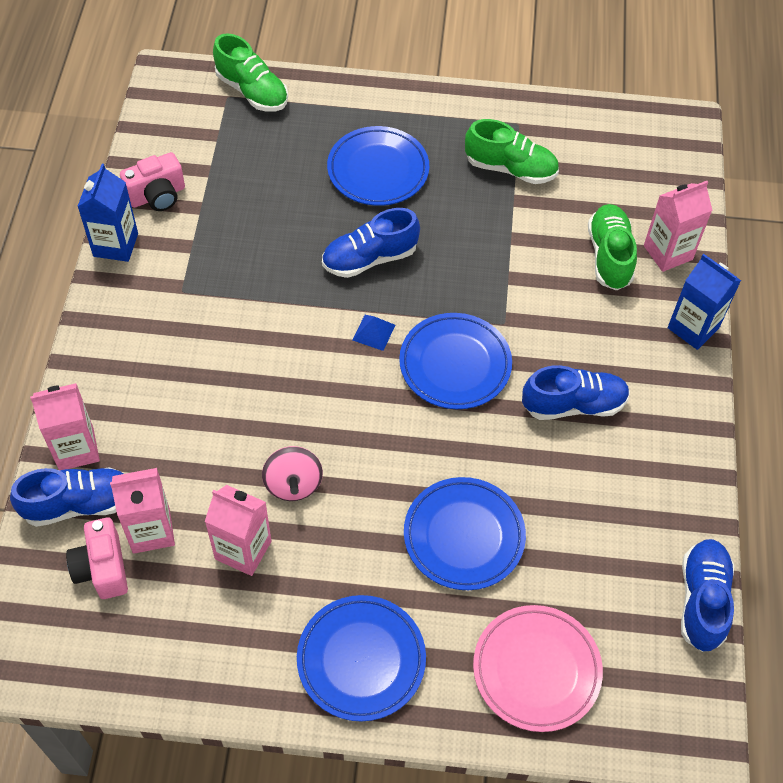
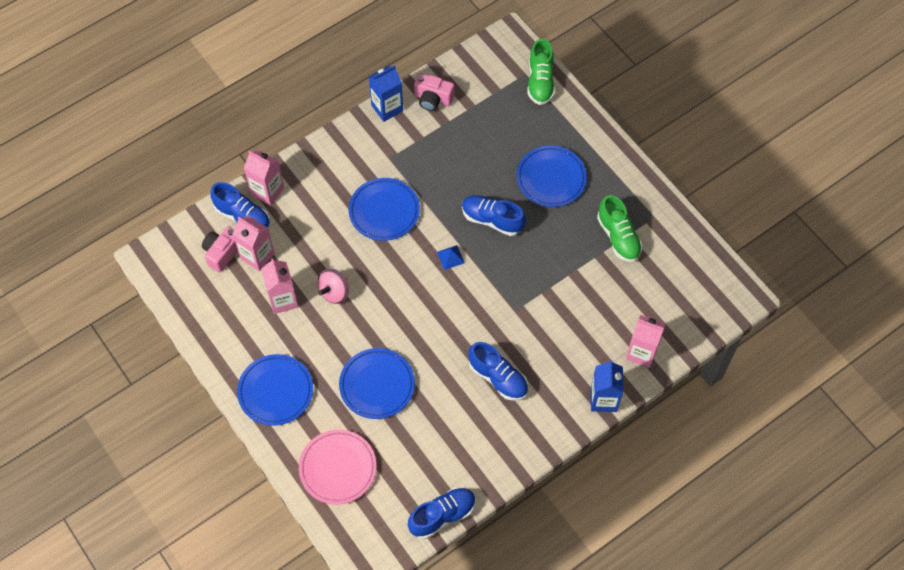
camera: 50 degrees right, 5 degrees up
blue plate [399,313,512,409] -> blue plate moved to [349,178,420,241]
green shoe [588,204,637,291] -> none

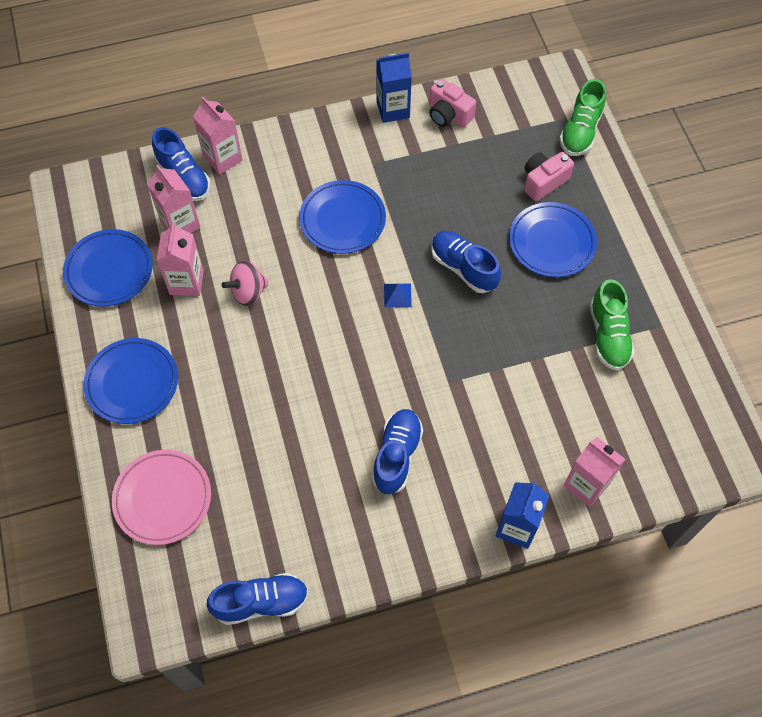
camera: 20 degrees right, 0 degrees up
pink camera [202,226,238,273] -> pink camera moved to [524,152,574,201]
blue plate [339,348,415,419] -> blue plate moved to [63,229,153,307]
blue shoe [468,342,528,401] -> blue shoe turned 135 degrees counterclockwise [372,409,423,495]

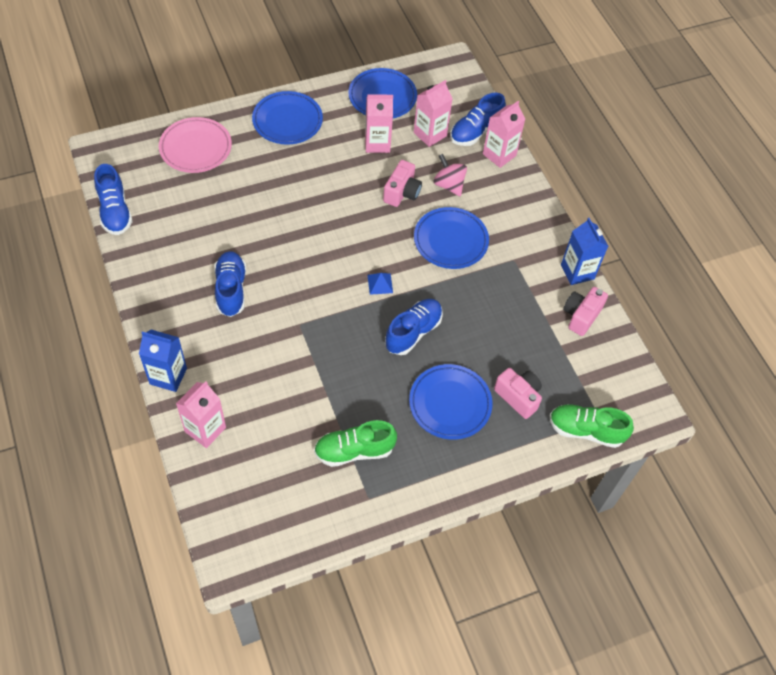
camera: 80 degrees right, 5 degrees down
pink spinning top [222,261,269,306] -> pink spinning top moved to [434,154,467,196]
blue shoe [372,409,423,495] -> blue shoe turned 105 degrees counterclockwise [214,251,246,317]
none -> pink camera [383,160,422,207]

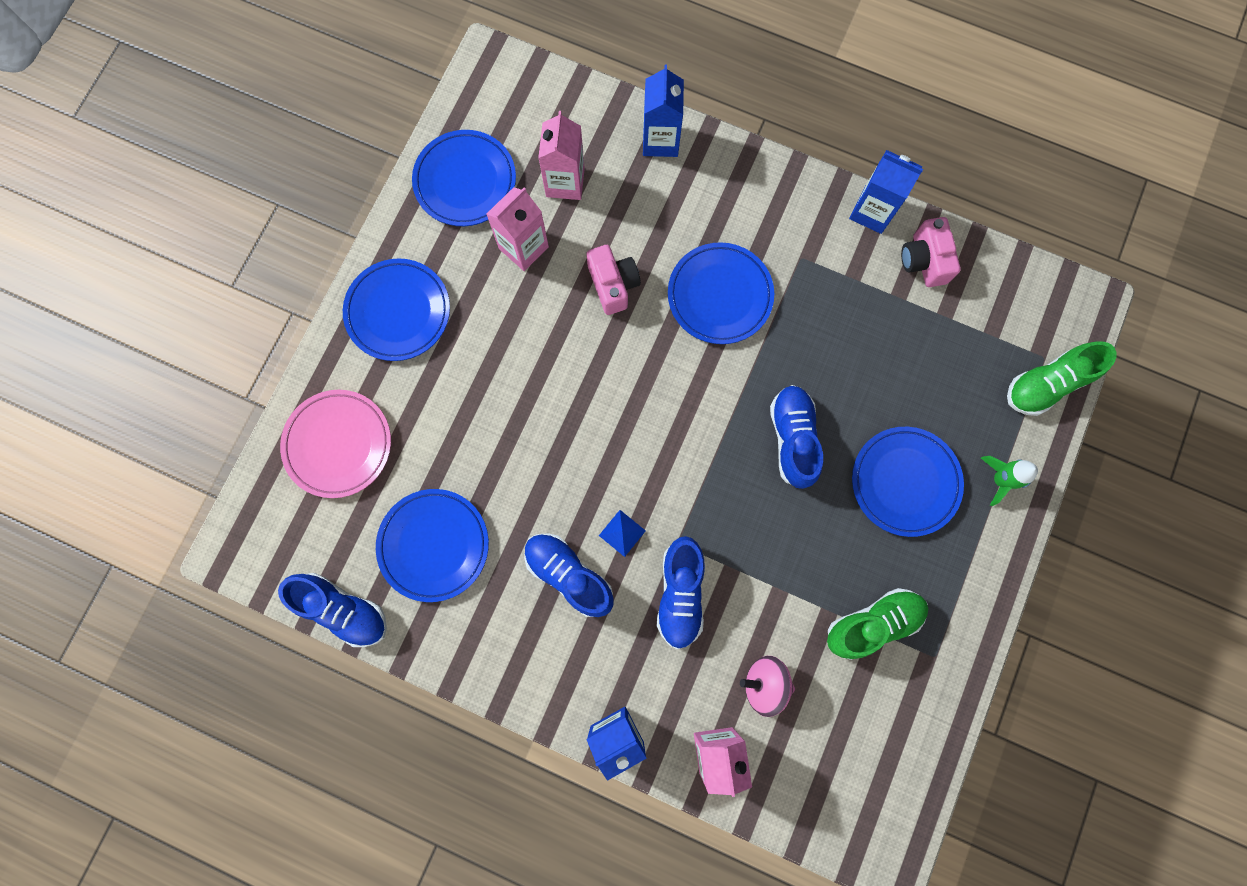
camera: 40 degrees left, 20 degrees up
green shoe [314,420,397,467] -> green shoe turned 150 degrees counterclockwise [827,588,928,660]
blue pyramid [368,273,393,295] -> blue pyramid moved to [599,510,646,557]
pink spinning top [434,154,467,196] -> pink spinning top moved to [740,656,795,717]
blue shoe [450,93,506,146] -> blue shoe moved to [657,536,705,649]
pink carton [483,101,526,168] -> blue carton [643,65,684,157]
pink camera [494,368,542,419] -> none
none -> blue plate [376,489,489,602]
none -> green rocket [981,456,1038,506]

